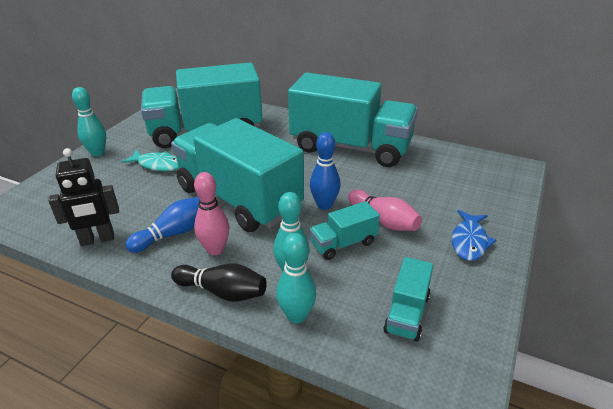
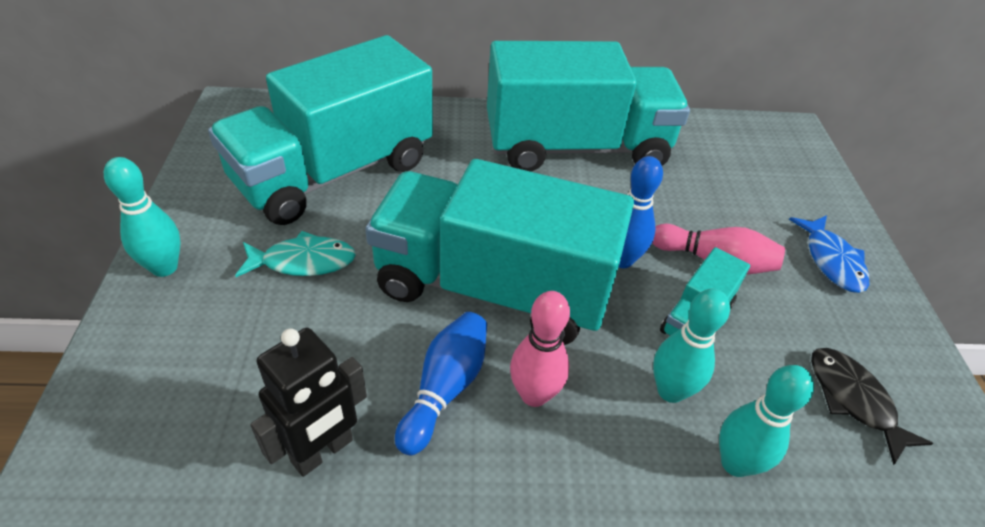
camera: 30 degrees left, 10 degrees up
black bowling pin [171,263,267,302] -> none
turquoise truck [383,257,433,342] -> black fish [811,348,933,465]

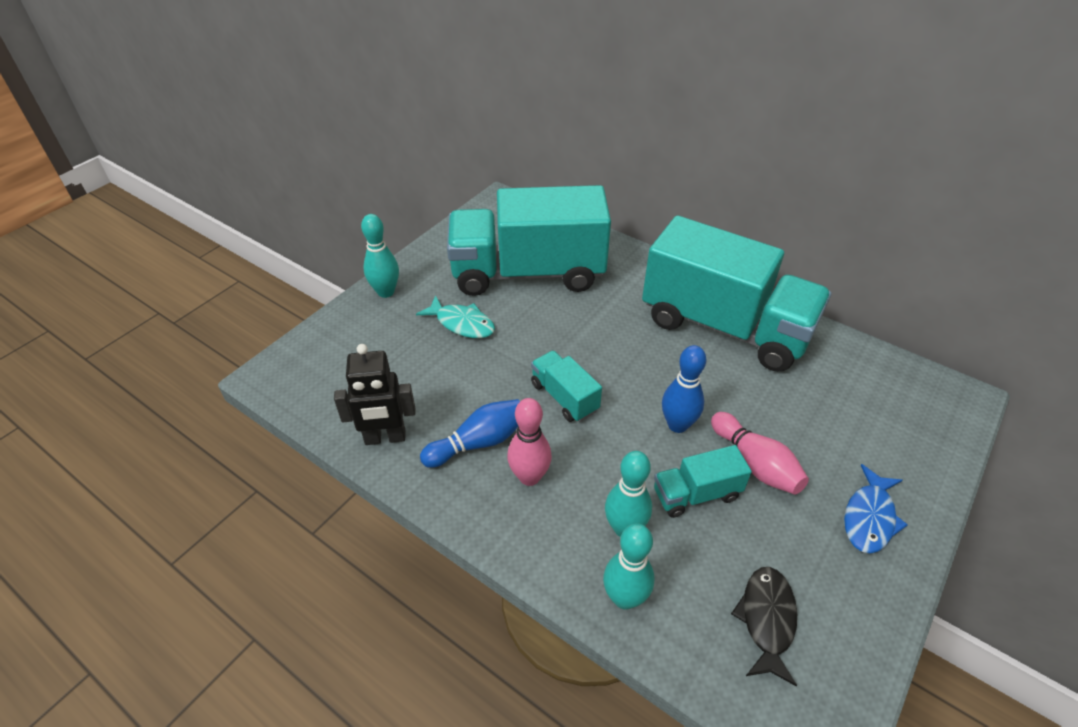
camera: 40 degrees right, 0 degrees up
turquoise truck [365,159,634,345] -> turquoise truck [531,350,602,422], size x0.43

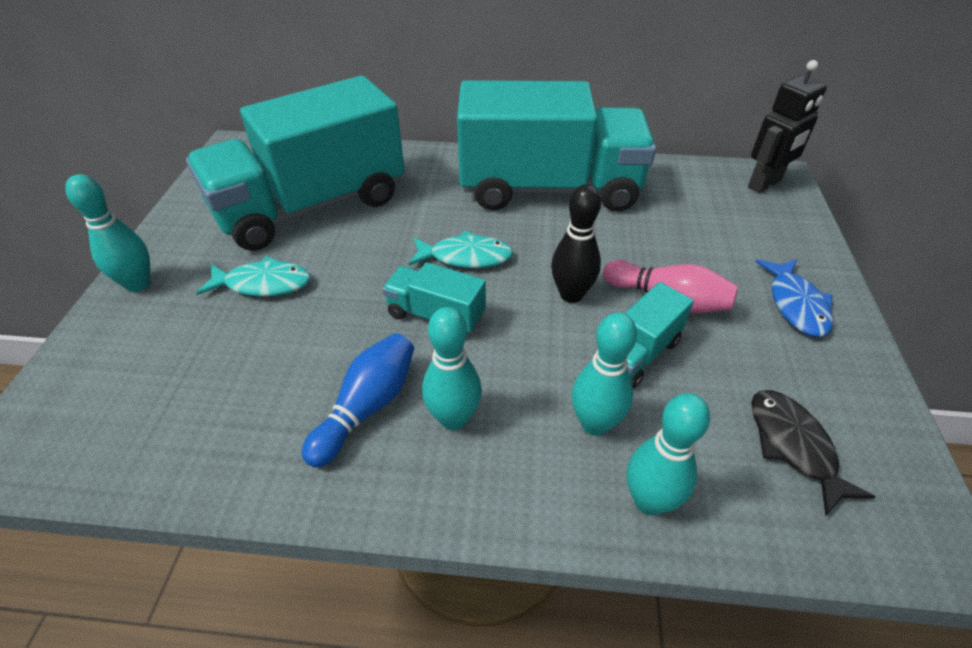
camera: 30 degrees left, 0 degrees up
black robot [334,344,415,445] -> black robot moved to [748,60,827,193]
pink bowling pin [507,398,552,486] -> turquoise bowling pin [422,307,482,430]
blue bowling pin [662,345,706,433] -> black bowling pin [551,184,601,303]
none -> turquoise fish [408,231,513,268]

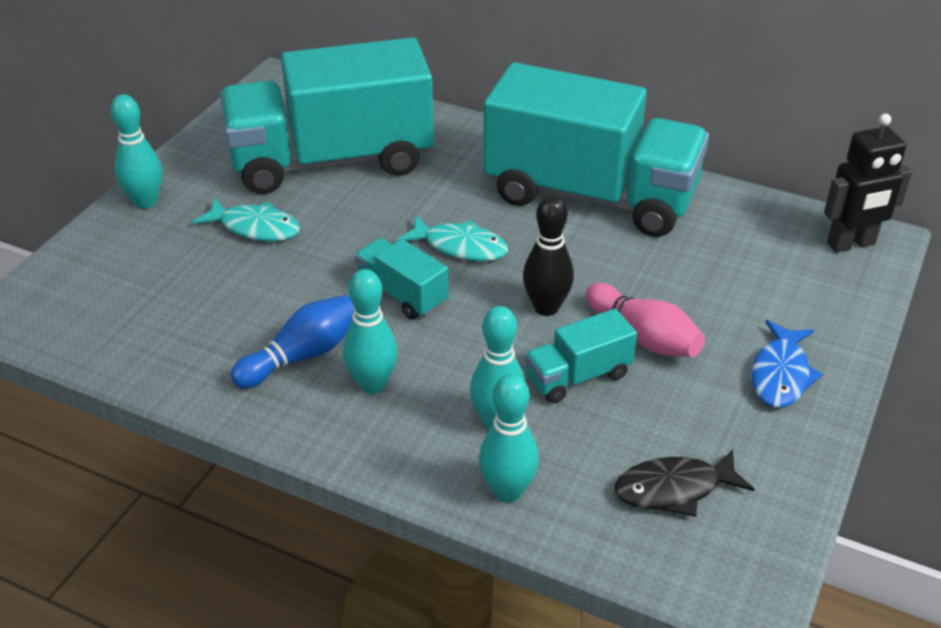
camera: 20 degrees right, 5 degrees down
black fish [751,390,875,516] -> black fish turned 105 degrees counterclockwise [614,449,754,517]

